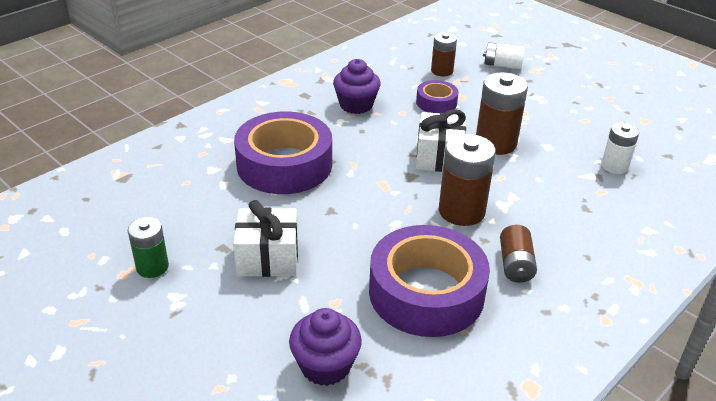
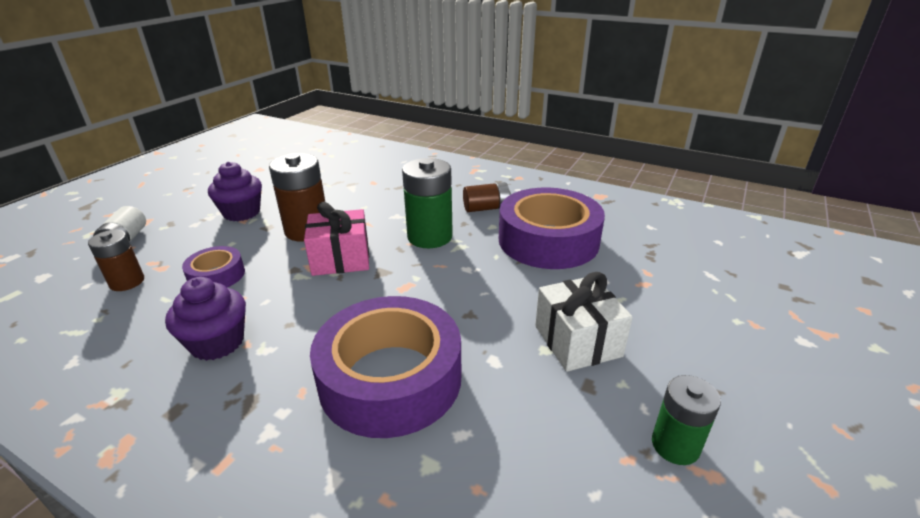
camera: 105 degrees left, 5 degrees down
purple cupcake [289,308,362,386] -> purple cupcake moved to [208,161,262,221]
white gift [416,109,466,172] -> pink gift [304,202,369,276]
brown battery [439,134,496,226] -> green battery [402,158,453,248]
white battery [601,123,639,174] -> none

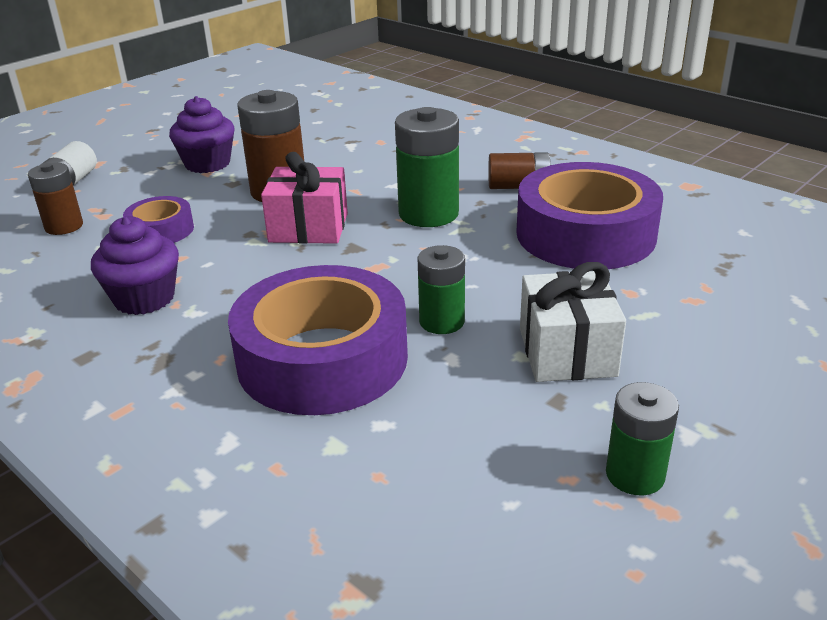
camera: 15 degrees right, 0 degrees up
none -> green battery [418,245,465,334]

